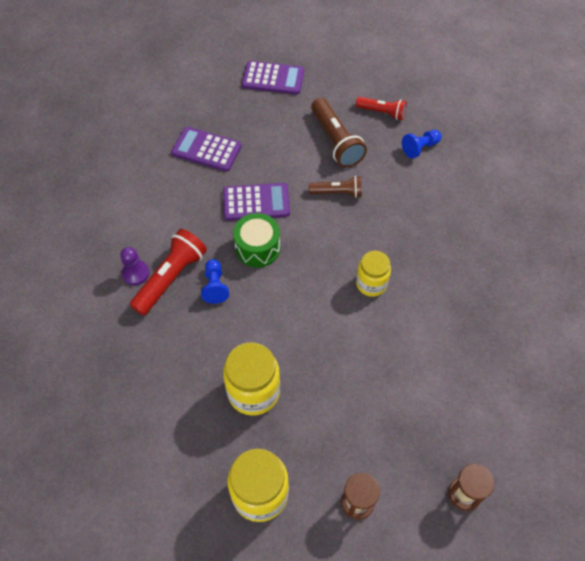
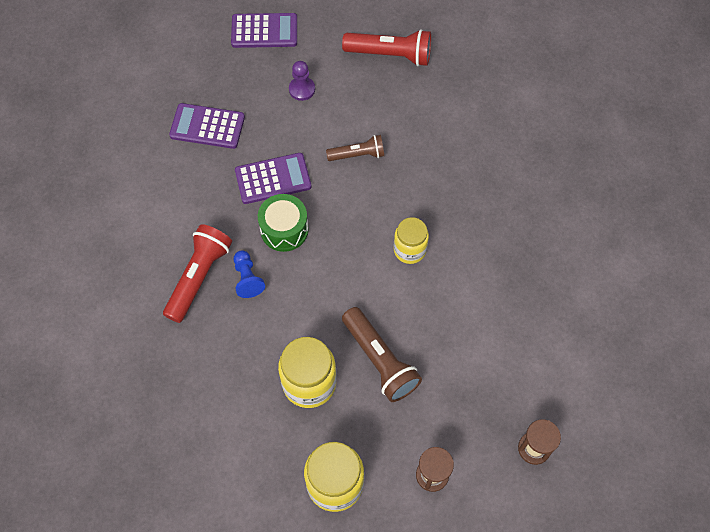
camera: 10 degrees left, 5 degrees up
purple pawn [120,247,149,285] -> purple pawn moved to [289,61,315,101]
brown flashlight [311,98,367,168] -> brown flashlight moved to [342,307,422,402]
red flashlight [356,97,407,120] -> red flashlight [342,29,431,66], size x1.61
blue pawn [402,130,442,159] -> none

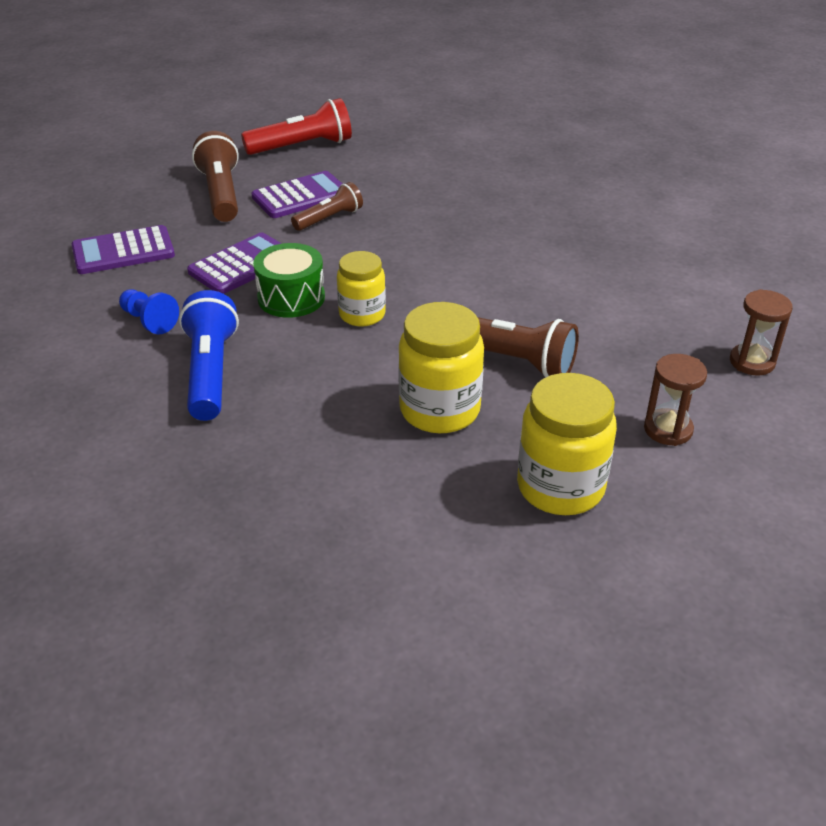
camera: 30 degrees left, 25 degrees down
red flashlight [163,224,232,323] -> blue flashlight [179,290,239,421]
purple calculator [231,13,297,48] -> purple calculator moved to [251,171,342,218]
blue pawn [234,250,265,298] -> blue pawn moved to [119,289,179,334]
purple pawn [289,61,315,101] -> brown flashlight [192,131,239,222]
yellow jar [393,217,429,264] -> yellow jar moved to [337,251,386,327]

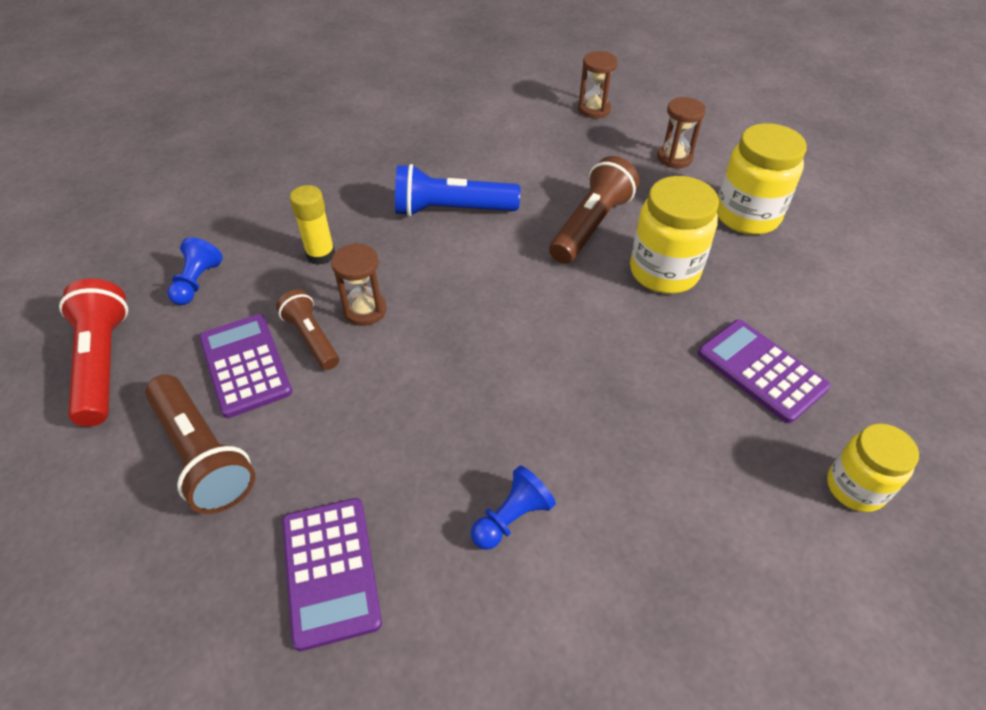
camera: 85 degrees left, 10 degrees up
blue flashlight [179,290,239,421] -> blue flashlight moved to [395,164,520,217]
purple calculator [187,232,282,294] -> purple calculator moved to [698,320,830,423]
brown flashlight [192,131,239,222] -> brown flashlight turned 120 degrees counterclockwise [145,375,255,514]
green drum [253,243,325,318] -> none
yellow jar [337,251,386,327] -> yellow jar moved to [827,424,919,512]
none -> blue pawn [167,237,223,305]
none -> yellow glue stick [290,185,335,265]
none -> brown hourglass [331,243,387,326]

